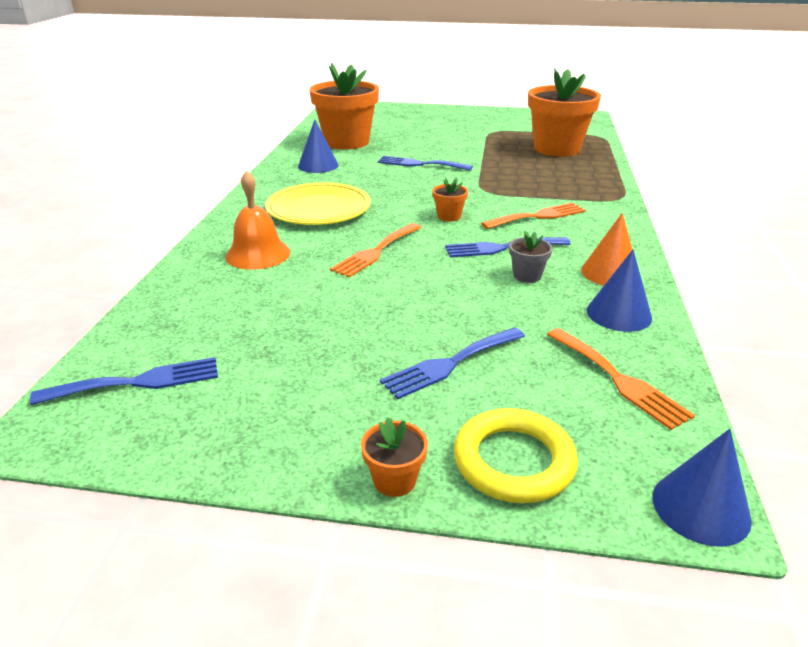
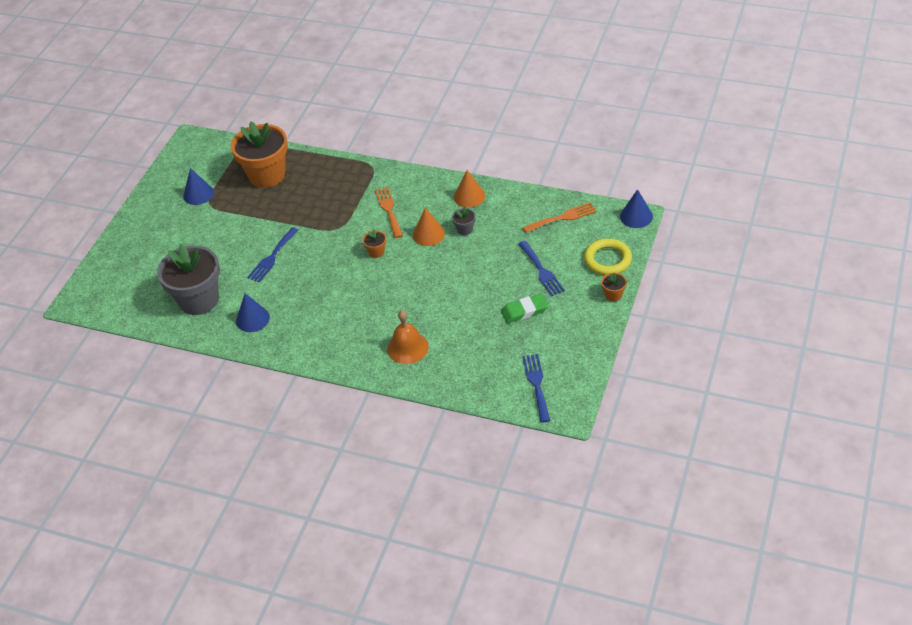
camera: 75 degrees left, 15 degrees up
yellow plate [265,182,371,225] -> none
orange flower pot [309,63,379,149] -> grey flower pot [157,244,220,315]
orange fork [330,223,422,278] -> none
blue fork [445,237,571,257] -> orange cone [413,208,445,246]
blue cone [587,250,652,332] -> blue cone moved to [183,168,214,205]
none -> green eraser [501,294,548,323]

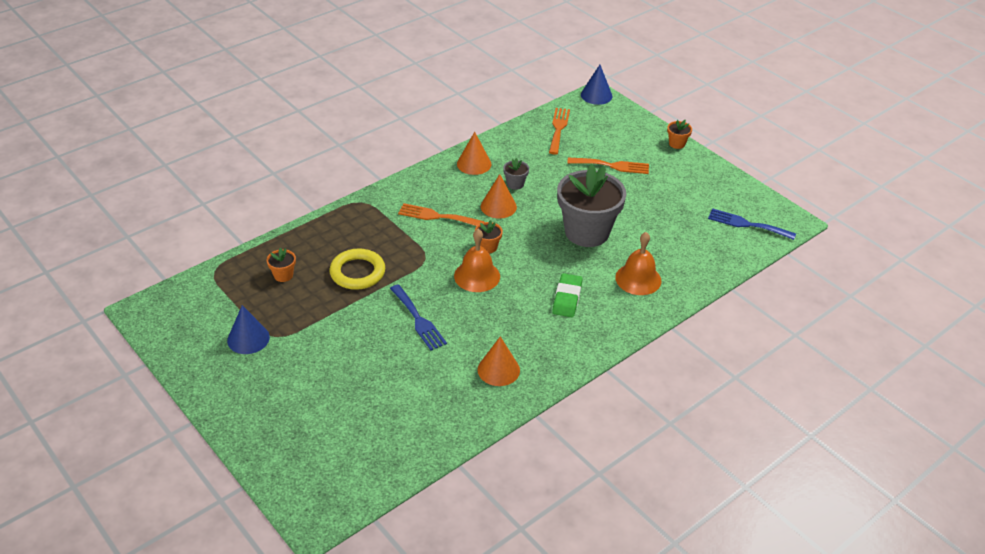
camera: 65 degrees left, 5 degrees down
grey flower pot [157,244,220,315] -> grey flower pot moved to [557,164,626,247]
orange flower pot [231,121,288,188] -> orange flower pot [266,248,296,282], size x0.40
blue cone [236,293,270,332] -> orange cone [477,336,520,386]
green eraser [501,294,548,323] -> green eraser moved to [552,273,583,317]
blue fork [518,241,565,296] -> orange fork [567,158,649,174]
yellow ring [584,239,632,275] -> yellow ring moved to [329,248,385,290]
none -> orange bell [454,229,500,292]

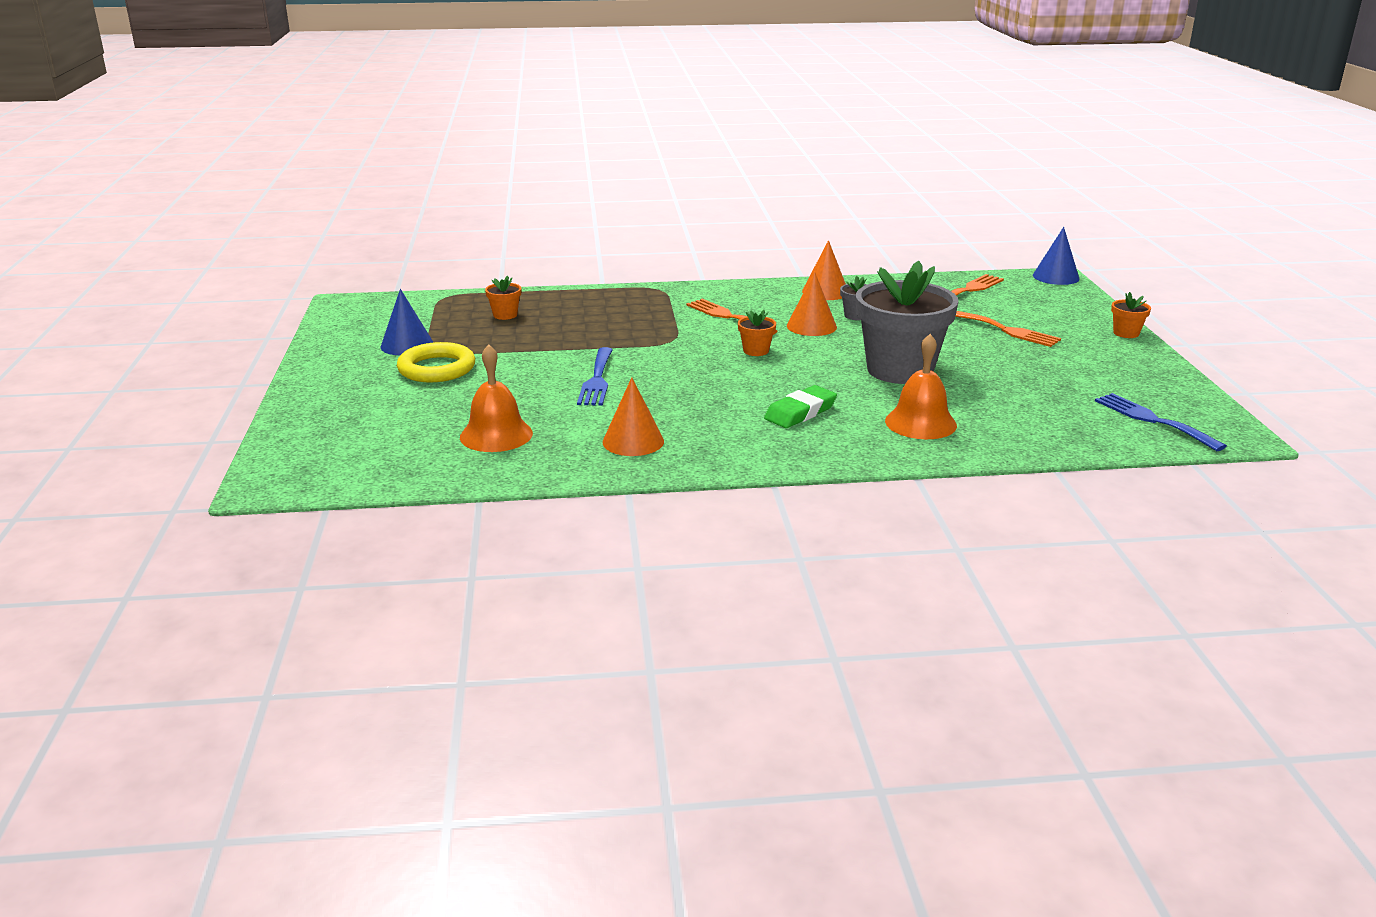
camera: 35 degrees right, 15 degrees down
yellow ring [329,248,385,290] -> yellow ring moved to [397,342,475,382]
orange bell [454,229,500,292] -> orange bell moved to [460,344,533,452]

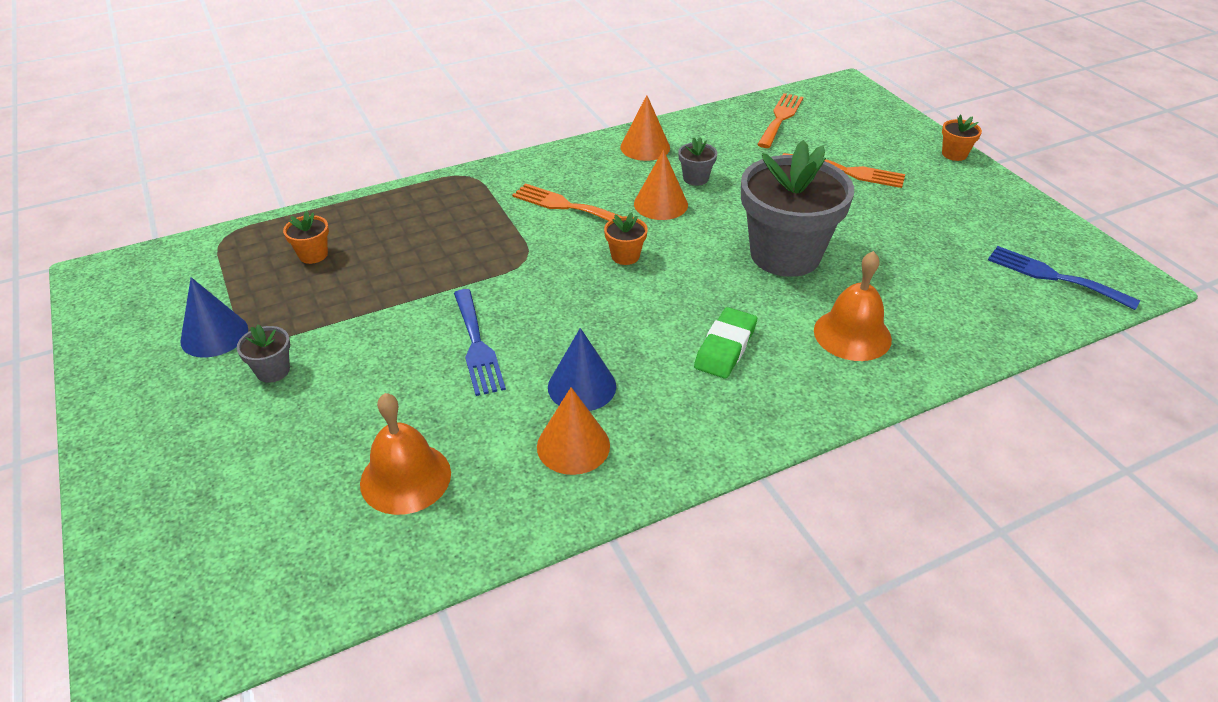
camera: 20 degrees left, 15 degrees up
yellow ring [397,342,475,382] -> grey flower pot [237,325,290,383]
blue cone [1033,227,1079,285] -> blue cone moved to [548,328,616,411]

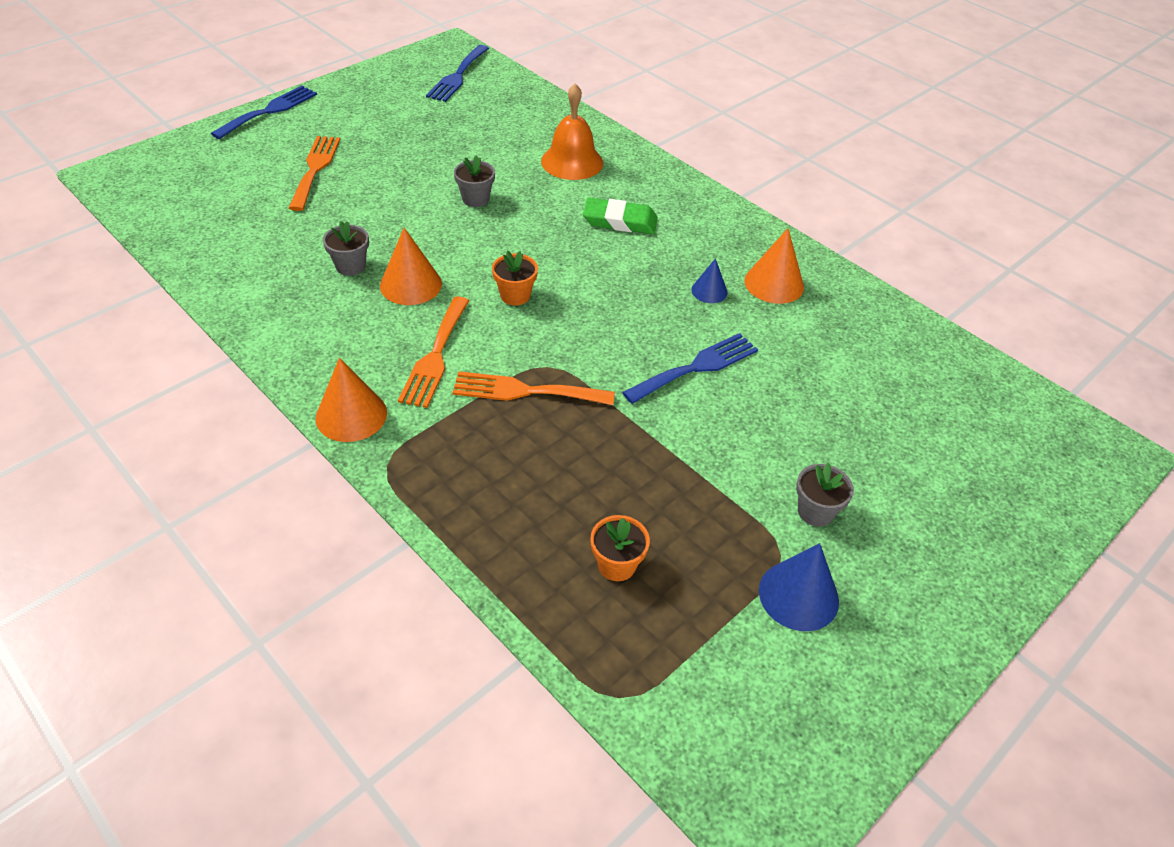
camera: 110 degrees left, 5 degrees up
orange bell [360,393,451,515] -> none
blue cone [548,328,616,411] -> blue cone [691,258,728,303], size x0.60
orange cone [620,95,670,161] -> orange cone moved to [315,358,387,442]
grey flower pot [741,140,854,277] -> grey flower pot [454,155,495,207], size x0.40
orange fork [757,93,803,148] -> orange fork moved to [453,371,615,405]
orange flower pot [942,114,982,161] -> blue fork [211,86,317,139]

